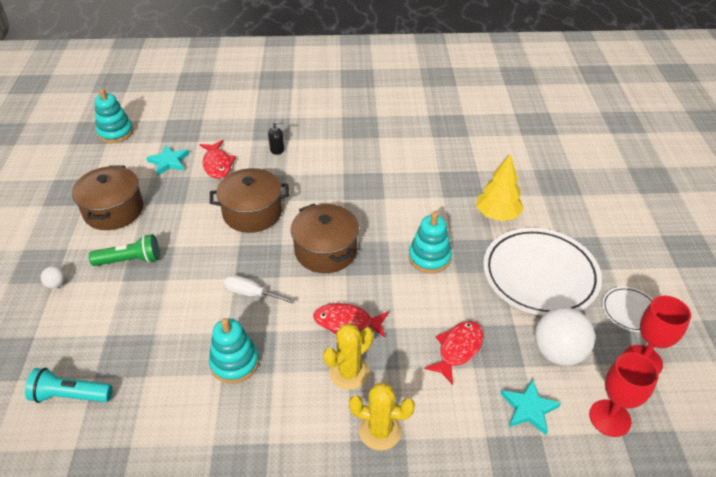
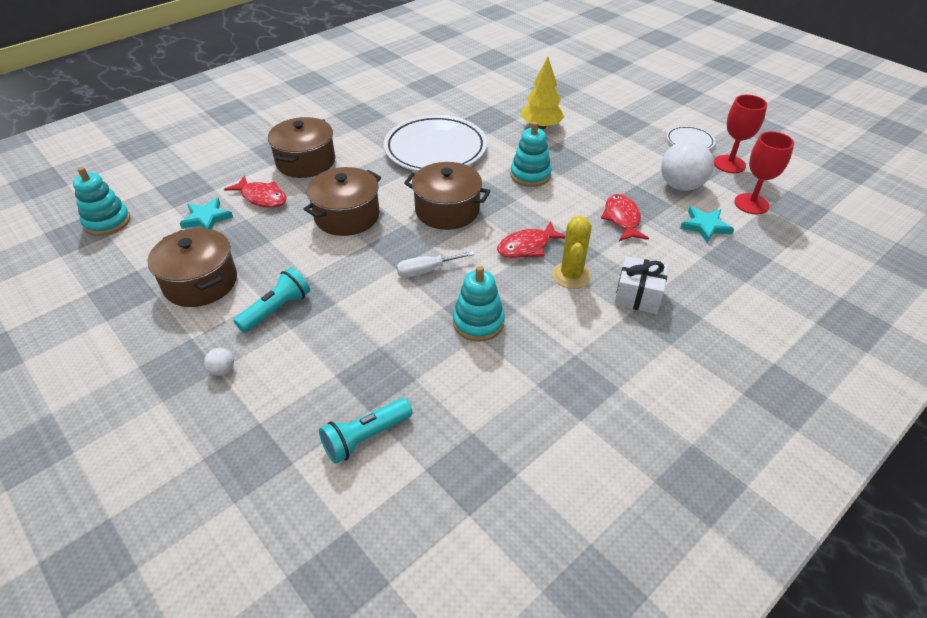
camera: 40 degrees left, 0 degrees up
green flashlight [89,234,159,266] -> turquoise flashlight [234,267,310,333]
black soap dispenser [268,121,284,155] -> brown pot [268,117,335,178]
yellow cactus [349,383,415,451] -> white gift [614,256,669,314]
white plate [483,228,602,316] -> white plate moved to [384,115,487,171]

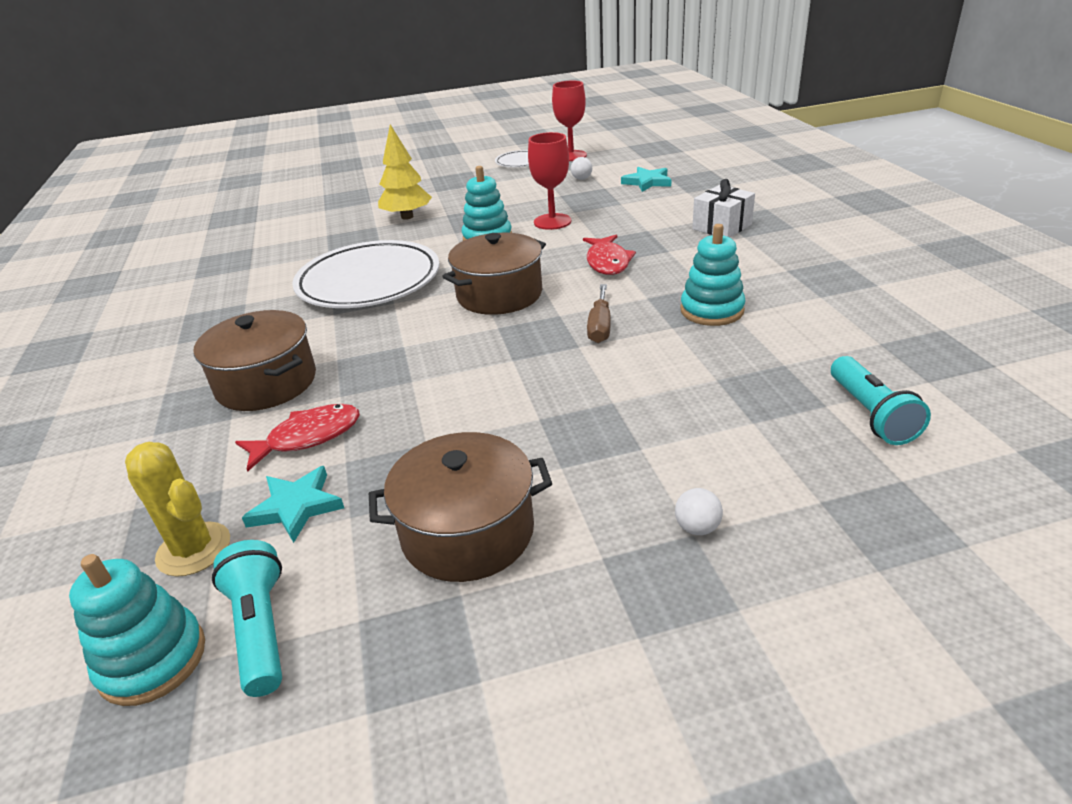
camera: 60 degrees left, 10 degrees down
turquoise flashlight [234,267,310,333] -> turquoise flashlight moved to [212,540,282,697]
brown pot [304,167,381,236] -> none
white screwdriver [396,251,475,278] -> brown screwdriver [587,284,611,343]
yellow cactus [552,216,592,289] -> yellow cactus moved to [125,442,230,577]
red fish [601,194,649,241] -> none
white ball [661,140,714,191] -> white ball [571,157,592,180], size x0.43
red goblet [734,131,794,214] -> red goblet moved to [528,132,571,230]

